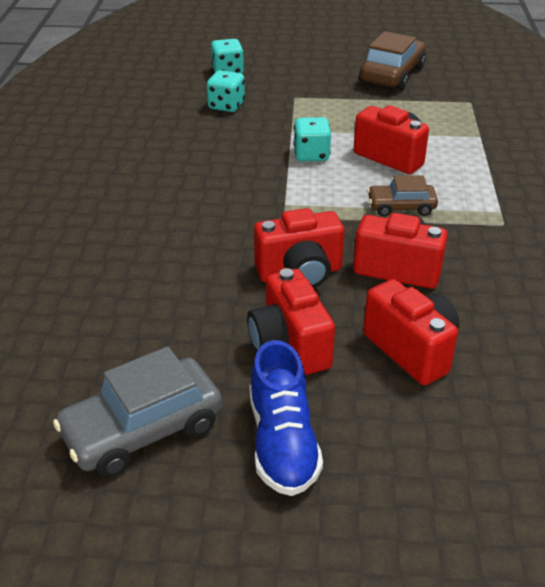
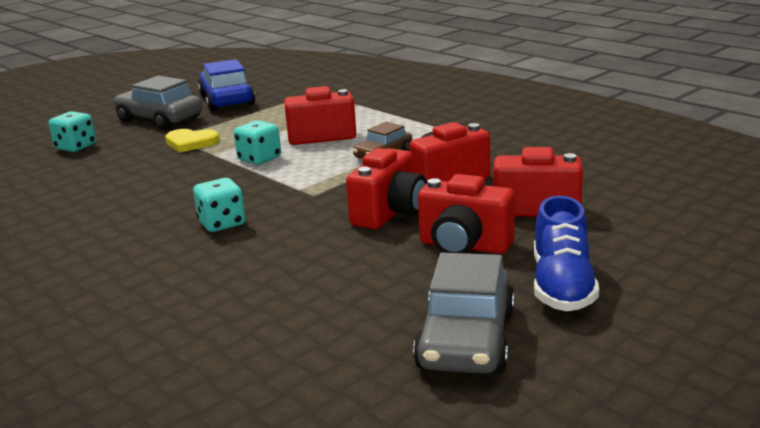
camera: 45 degrees left, 15 degrees down
turquoise dice [207,70,245,112] -> turquoise dice moved to [193,178,246,232]
blue shoe [250,340,323,496] -> blue shoe turned 60 degrees clockwise [534,196,599,312]
brown car [359,31,426,90] -> blue car [198,59,255,111]
none -> grey car [113,76,202,130]
none -> yellow heart [165,129,219,153]

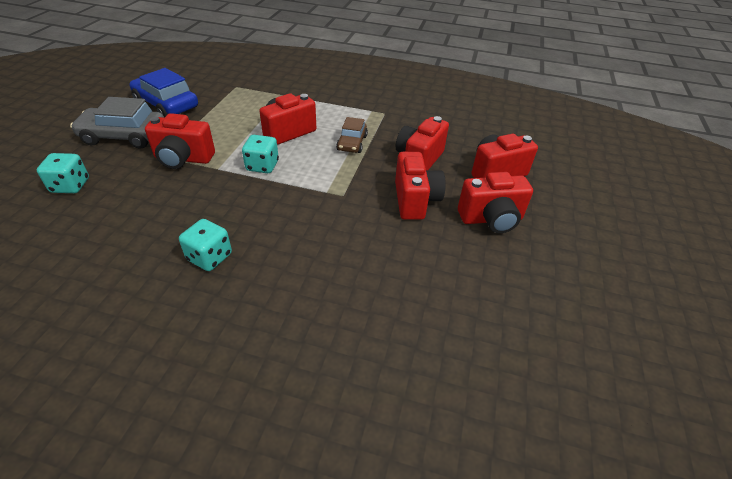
camera: 35 degrees left, 20 degrees up
yellow heart [165,129,219,153] -> red camera [145,113,215,169]
turquoise dice [193,178,246,232] -> turquoise dice moved to [179,219,232,271]
grey car [413,253,515,374] -> none
blue shoe [534,196,599,312] -> none

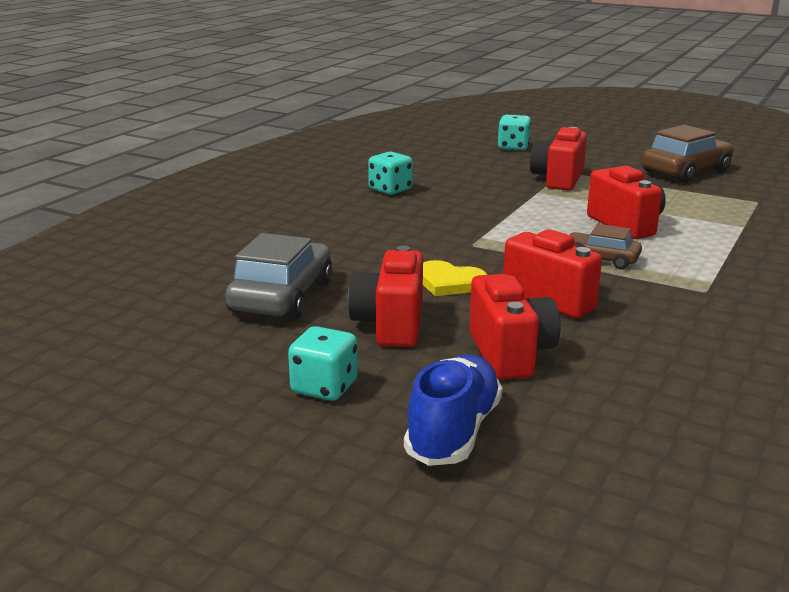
camera: 105 degrees right, 20 degrees down
grey car [70,97,164,149] -> grey car moved to [225,233,332,320]
blue car [129,68,198,118] -> brown car [642,125,734,183]
turquoise dice [242,135,279,173] -> turquoise dice moved to [288,326,358,401]
red camera [395,152,446,220] -> yellow heart [423,260,487,296]
none -> blue shoe [404,354,502,466]

